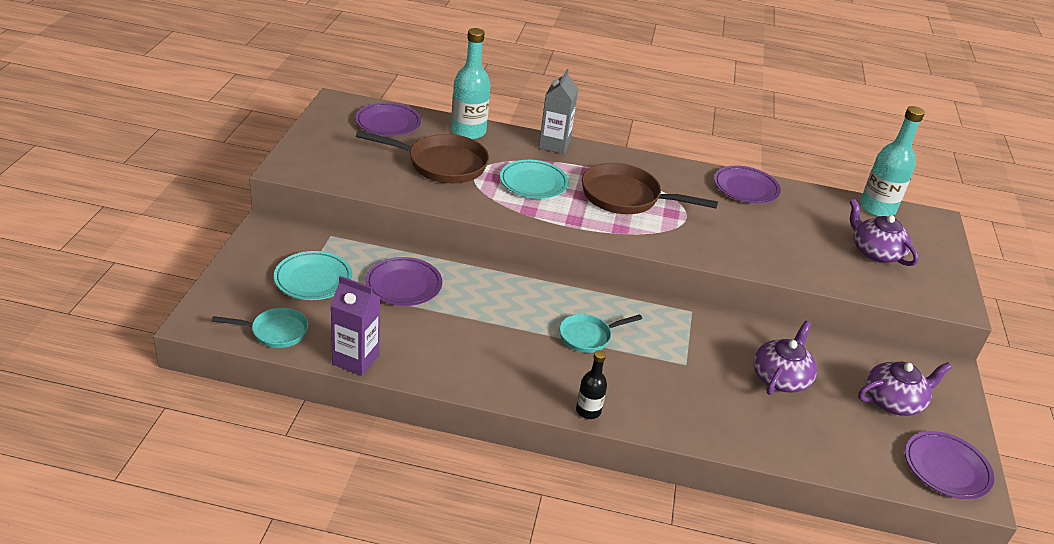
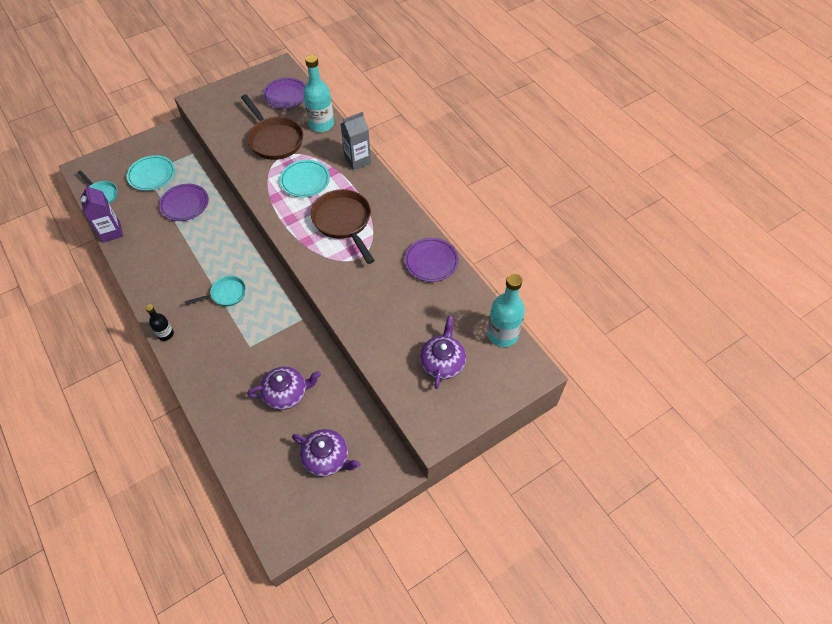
camera: 50 degrees right, 20 degrees up
turquoise pan [559,314,642,353] -> turquoise pan turned 135 degrees clockwise [185,276,246,306]
purple plate [905,431,994,499] -> none

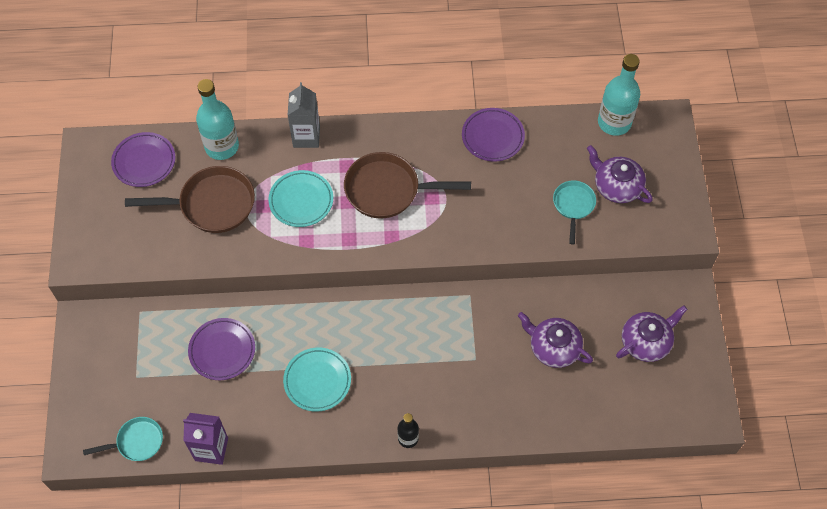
camera: 60 degrees left, 5 degrees up
turquoise plate [127,155,175,191] -> turquoise plate moved to [283,348,351,412]
turquoise pan [185,276,246,306] -> turquoise pan moved to [553,180,596,244]
purple teapot [247,367,321,410] -> purple teapot turned 75 degrees counterclockwise [518,312,593,368]

